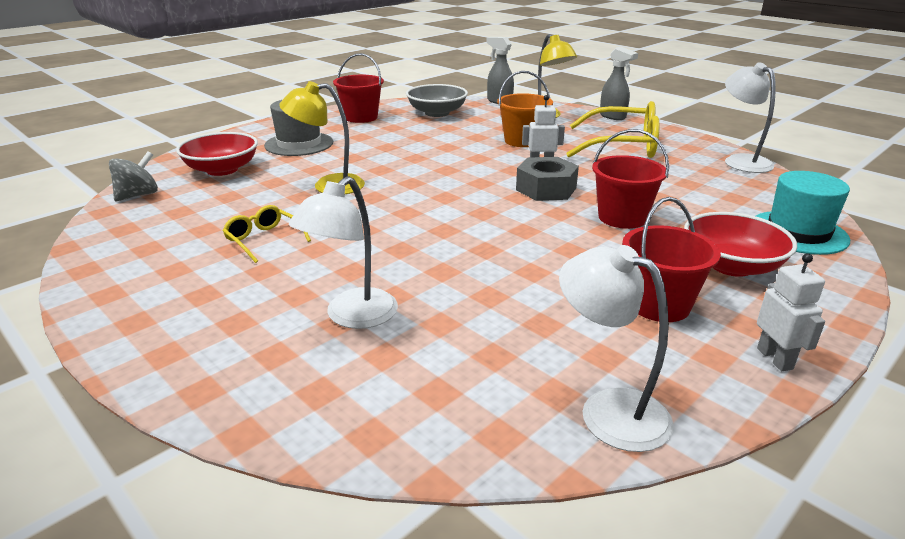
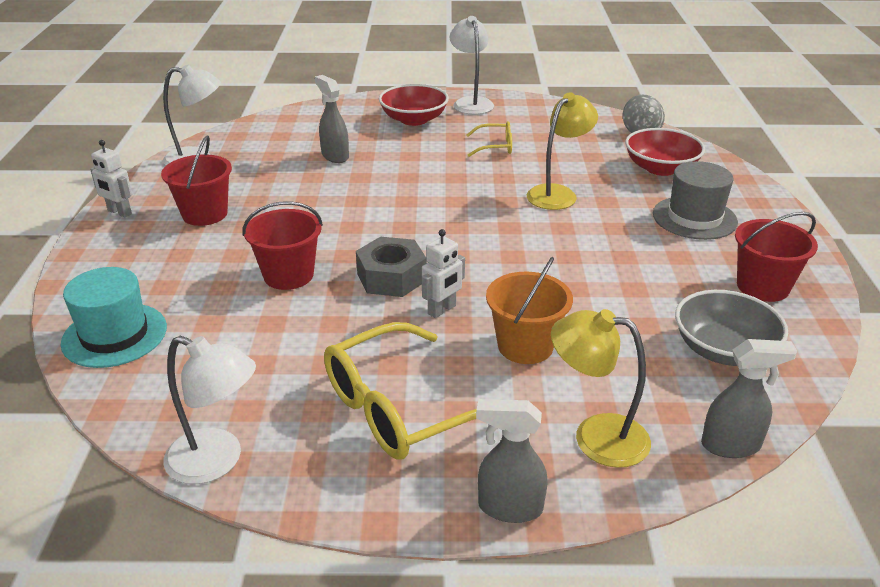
camera: 135 degrees right, 5 degrees up
white lamp [289,176,398,329] -> white lamp moved to [450,16,494,115]
red bowl [684,212,797,277] -> red bowl moved to [379,84,449,126]
none -> grey spray bottle [315,75,349,163]

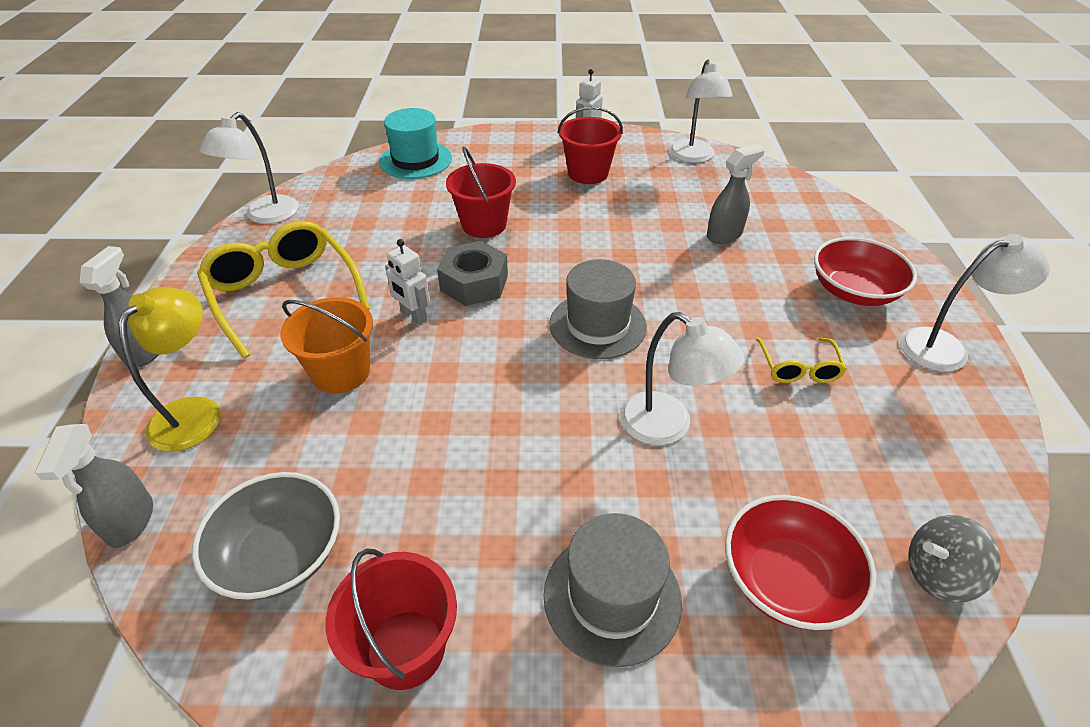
camera: 90 degrees right, 10 degrees up
yellow lamp [527,92,598,210] -> white lamp [620,312,745,445]
none -> grey hat [549,259,647,359]

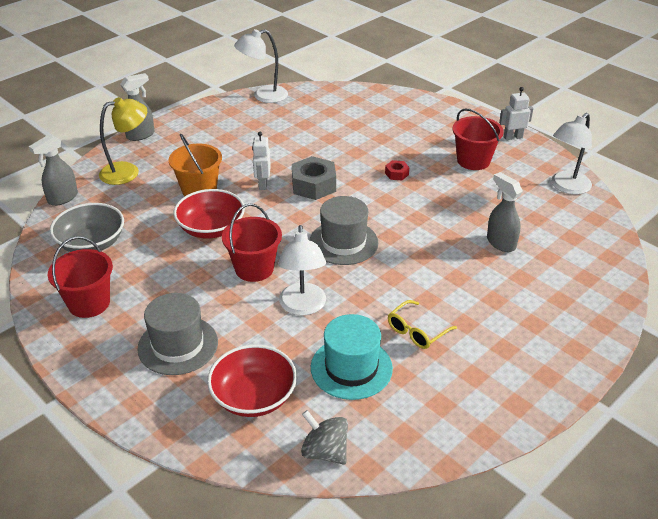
camera: 45 degrees right, 5 degrees down
yellow glasses [197,221,370,358] -> none
turquoise hat [379,108,452,179] -> turquoise hat moved to [311,314,393,400]
red bucket [446,146,516,238] -> red bucket moved to [222,204,282,282]
grey spray bottle [707,144,765,244] -> grey spray bottle turned 135 degrees counterclockwise [487,172,523,252]
red bowl [814,237,917,306] -> red bowl moved to [173,189,245,239]
white lamp [900,234,1050,372] -> none
none -> red nut [385,160,409,180]

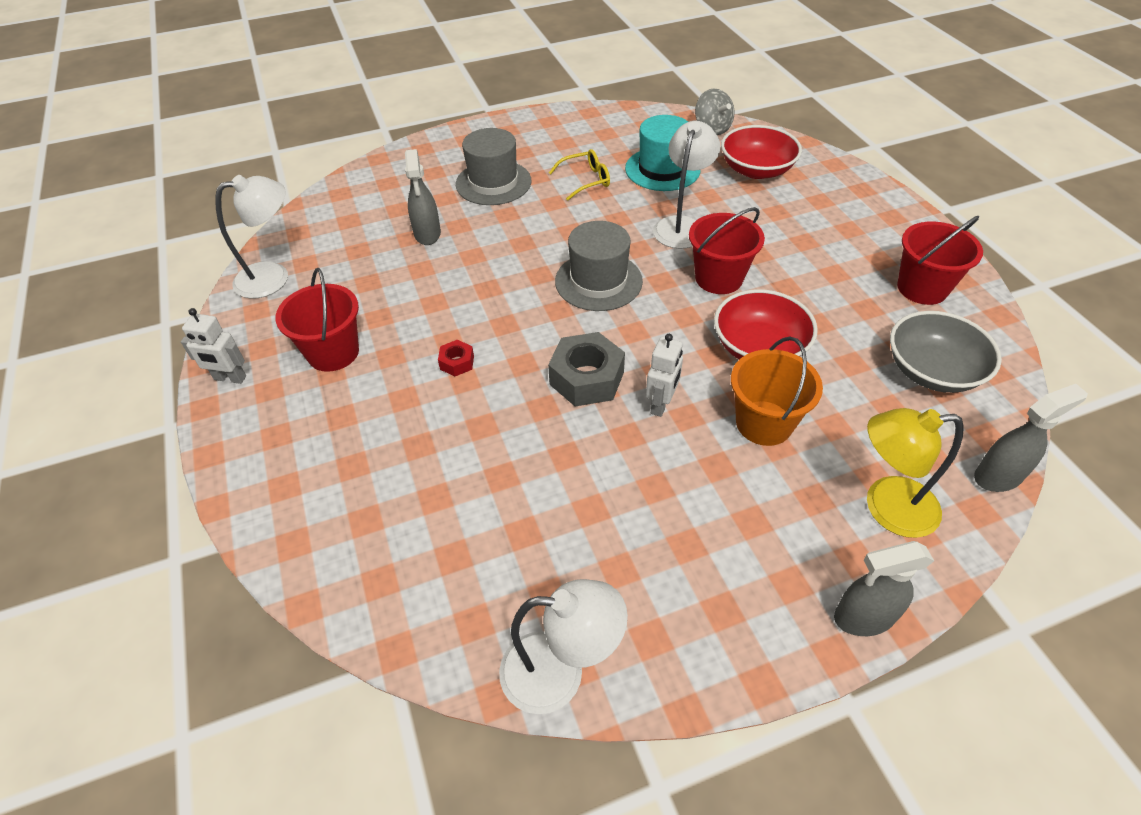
camera: 155 degrees left, 10 degrees up
grey hat [137,293,218,375] -> grey hat moved to [456,128,532,205]

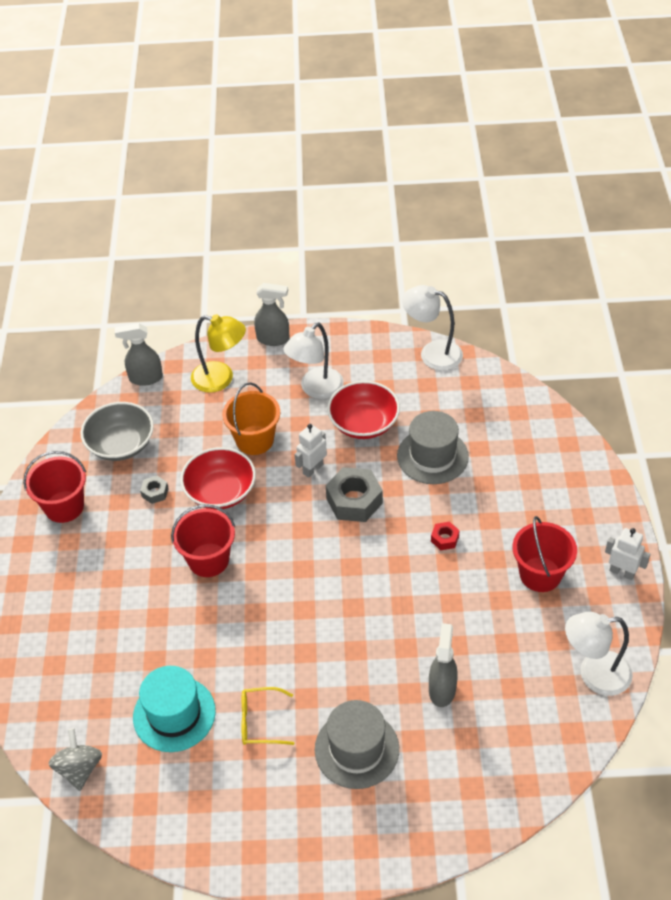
camera: 160 degrees left, 0 degrees up
grey hat [555,221,643,311] -> grey hat moved to [397,411,469,484]
white lamp [653,121,720,249] -> white lamp moved to [283,322,344,399]
red bowl [721,125,802,179] -> red bowl moved to [327,381,400,439]
none -> grey nut [140,476,169,504]

